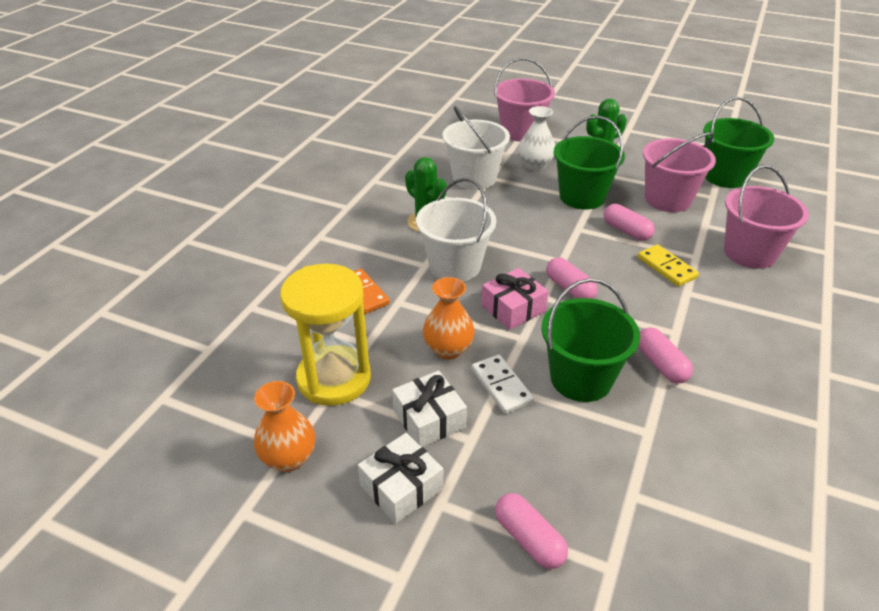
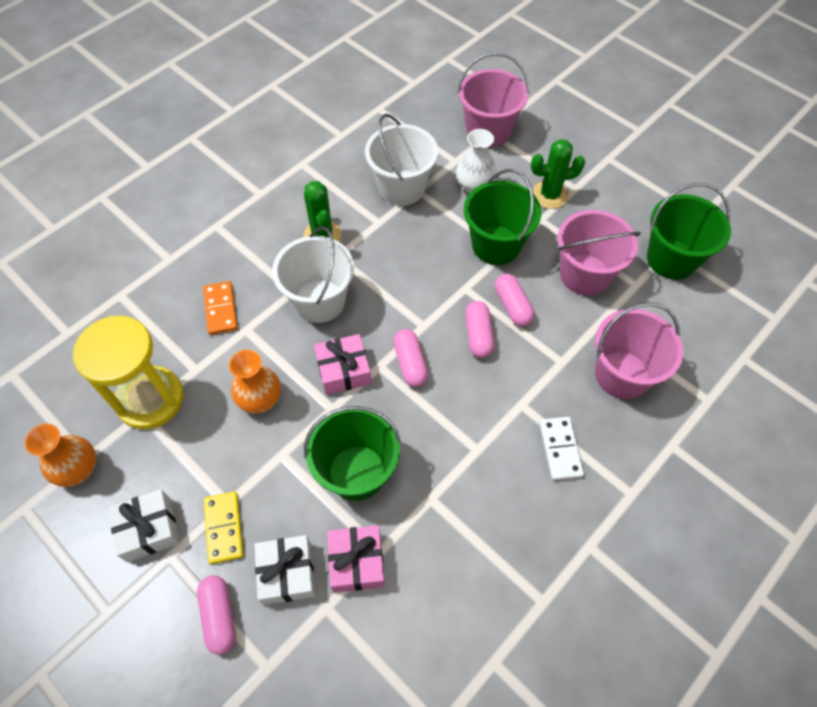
camera: 20 degrees right, 20 degrees up
white gift [392,370,467,447] -> white gift moved to [254,535,315,605]
white domino [472,355,534,414] -> white domino moved to [539,417,584,480]
yellow domino [638,244,699,286] -> yellow domino moved to [204,492,244,564]
pink capsule [638,327,693,383] -> pink capsule moved to [465,301,494,358]
none -> pink gift [327,525,385,593]

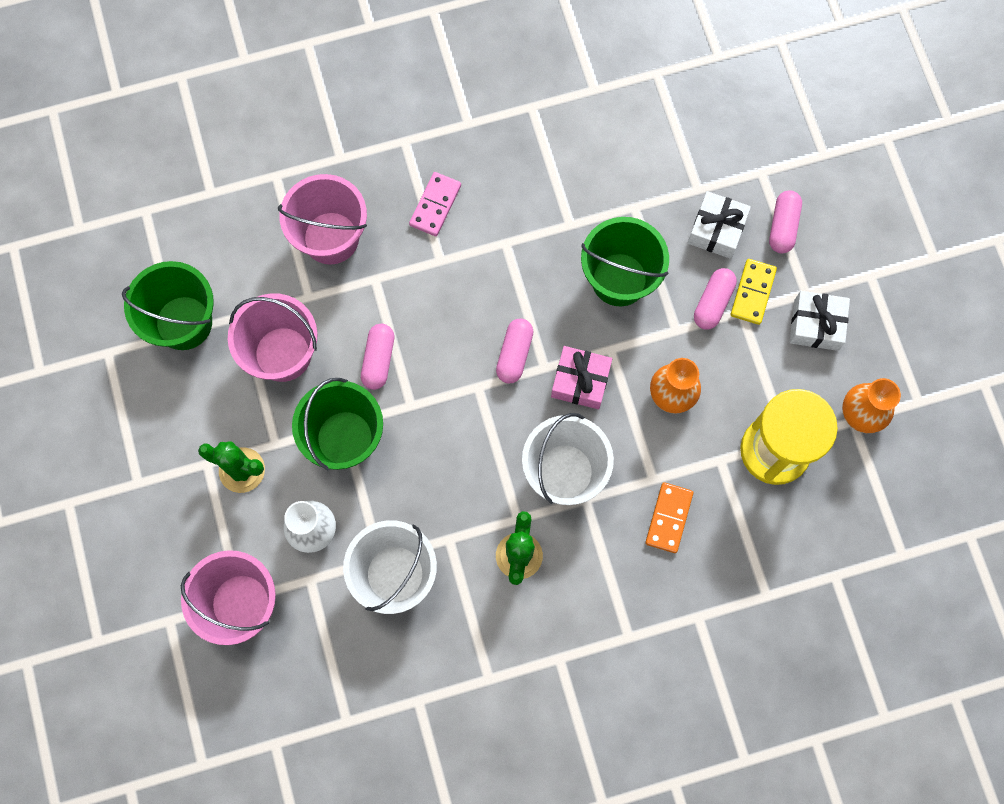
camera: 150 degrees left, 15 degrees up
pink gift [327,525,385,593] -> none
pink capsule [465,301,494,358] -> pink capsule moved to [694,268,737,330]
white domino [539,417,584,480] -> pink domino [409,172,461,236]

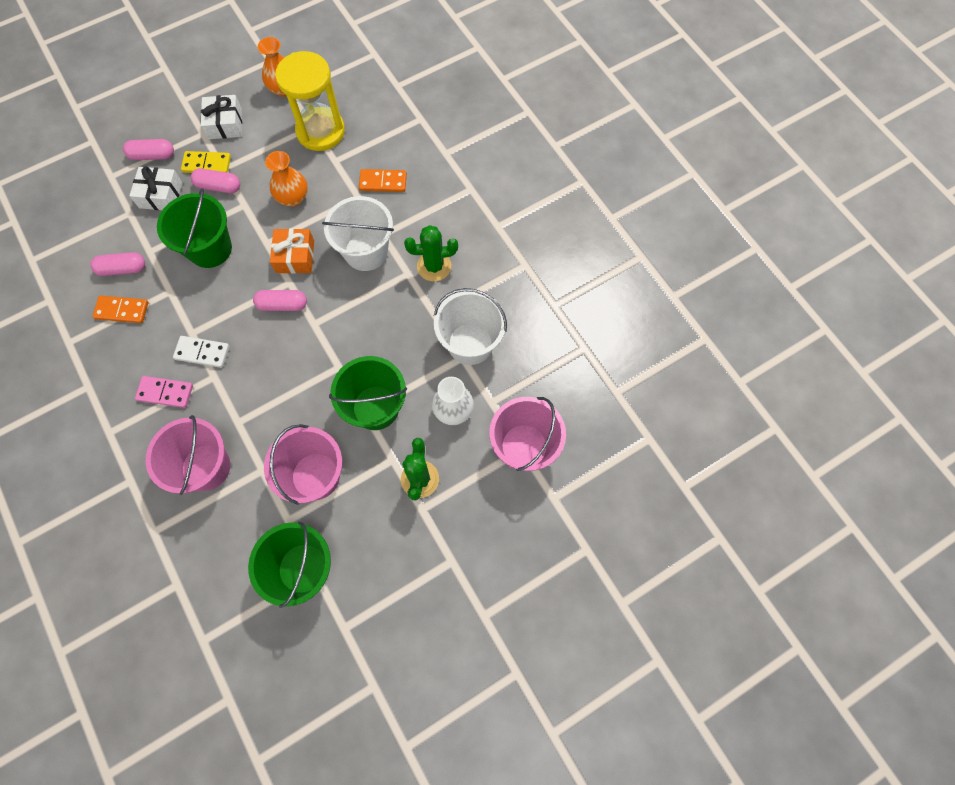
camera: 105 degrees left, 5 degrees down
pink capsule [361,324,394,390] -> pink capsule moved to [90,252,145,276]
pink gift [551,346,612,409] -> orange gift [270,228,314,274]
none -> orange domino [93,296,148,323]
none -> white domino [173,336,230,368]

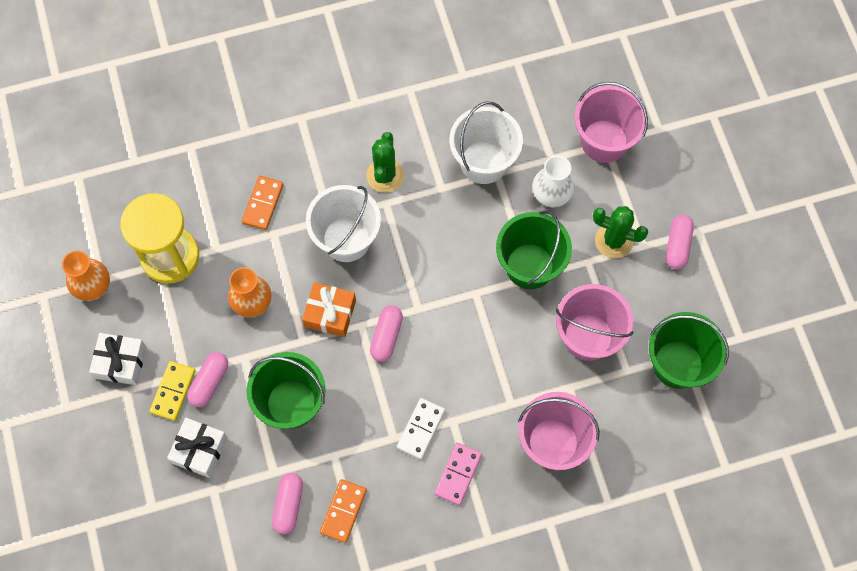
camera: 75 degrees left, 0 degrees up
pink capsule [123,139,174,160] -> pink capsule moved to [666,215,694,269]

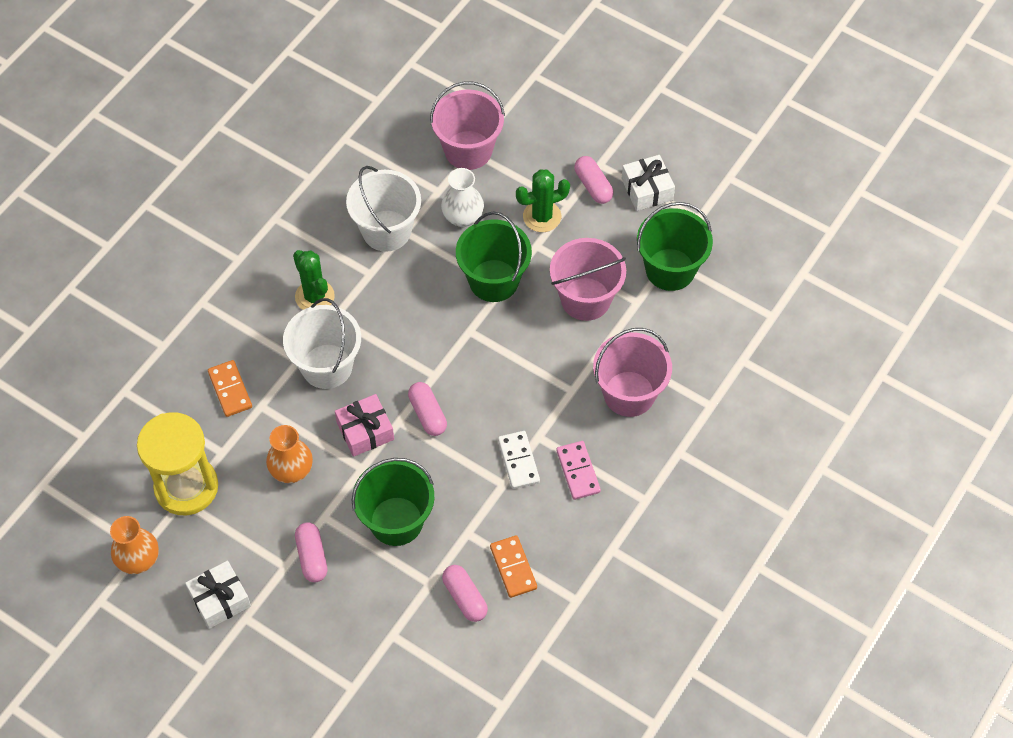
camera: 40 degrees left, 10 degrees down
yellow domino [150,361,196,421] -> none
white gift [167,418,228,478] -> white gift moved to [622,155,675,211]
orange gift [302,282,356,337] -> pink gift [335,394,394,457]

